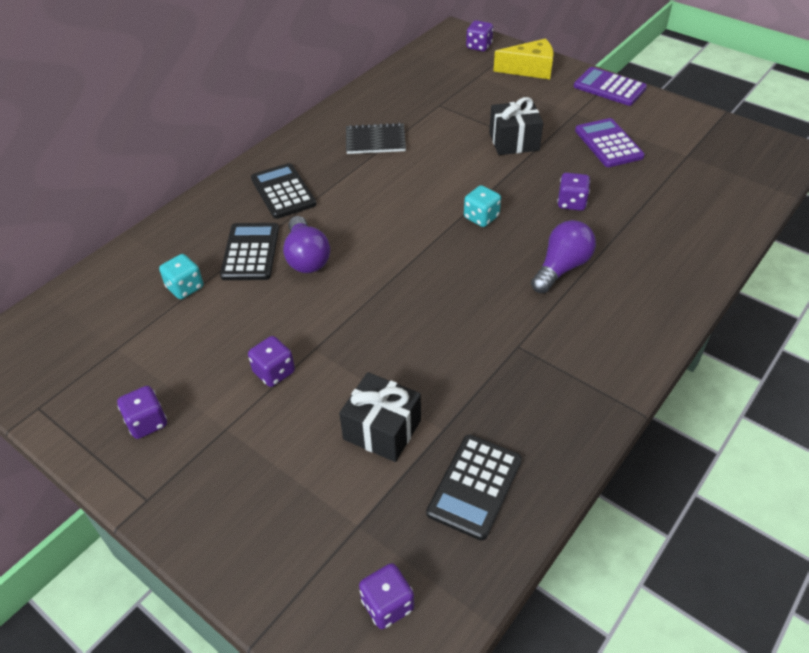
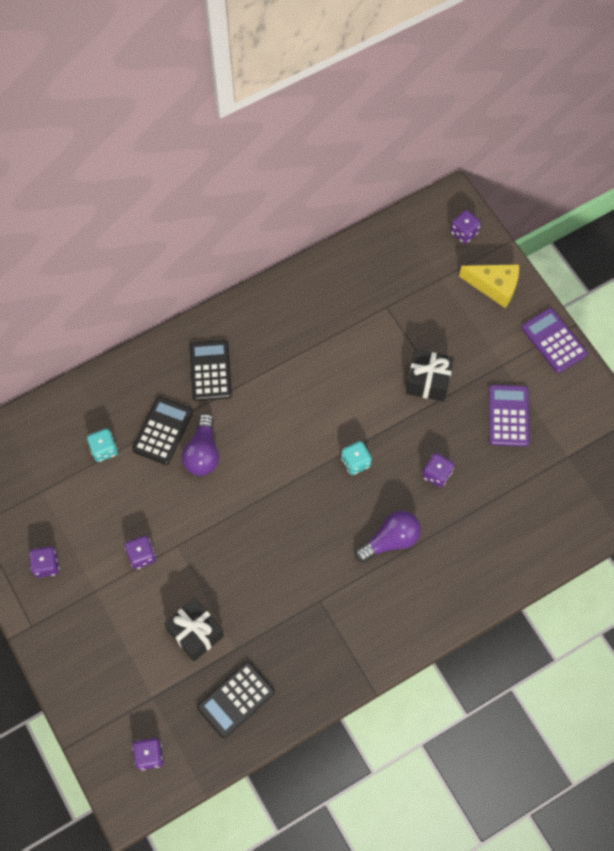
camera: 20 degrees right, 20 degrees up
black notebook [346,123,406,154] -> none

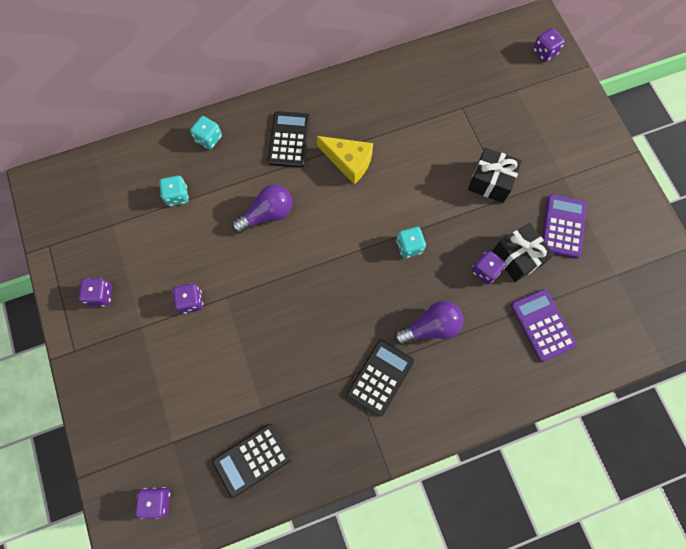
camera: 10 degrees right, 5 degrees up
black calculator [132,396,193,465] -> black calculator moved to [347,340,414,417]
black gift [164,598,224,661] -> black gift moved to [492,223,554,282]
purple light bulb [181,413,219,476] -> purple light bulb turned 135 degrees counterclockwise [232,185,293,233]
yellow cheese [459,264,519,308] -> yellow cheese moved to [317,136,373,184]
purple calculator [521,308,588,373] -> purple calculator moved to [511,289,577,362]
none -> turquoise dice [190,116,222,150]

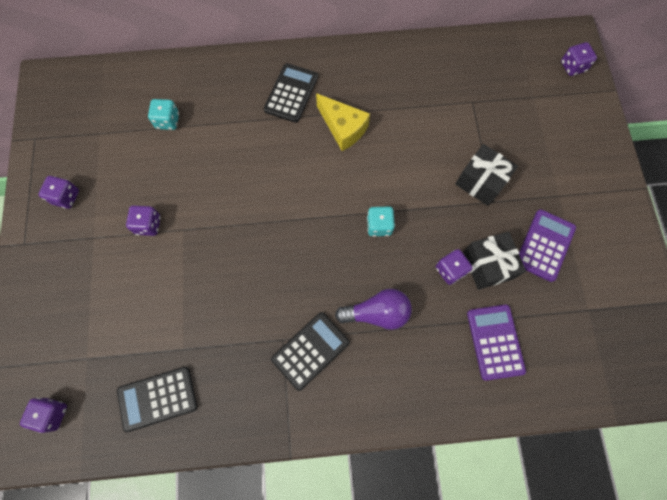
camera: 15 degrees right, 0 degrees up
turquoise dice [190,116,222,150] -> none
purple light bulb [232,185,293,233] -> none

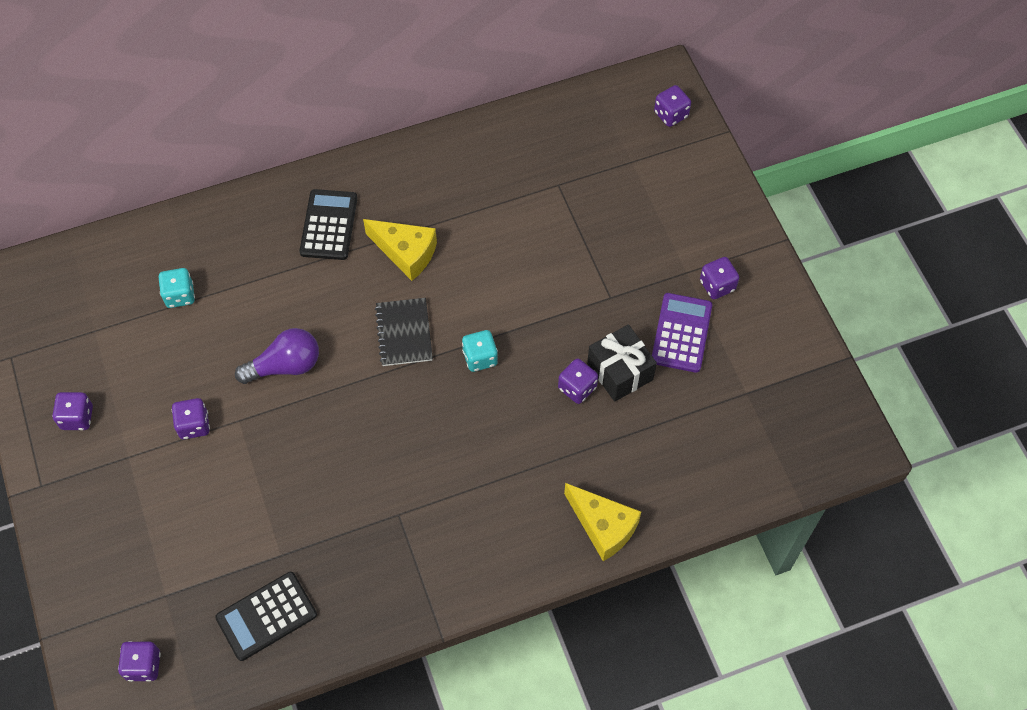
camera: 15 degrees left, 10 degrees down
black calculator [271,312,350,391] -> none
purple light bulb [335,289,412,330] -> purple light bulb moved to [235,328,319,384]
black gift [455,144,518,206] -> none
purple calculator [467,305,526,381] -> none
none -> black notebook [375,298,433,366]
none -> yellow cheese [564,483,641,561]
none -> purple dice [700,257,739,299]

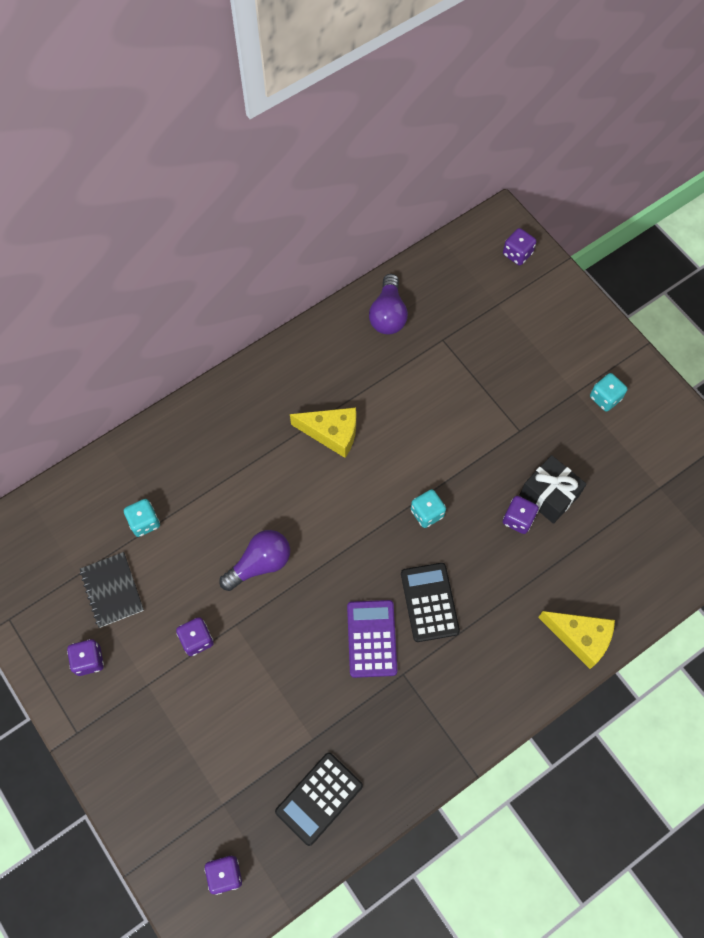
camera: 15 degrees left, 5 degrees up
black calculator [299,189,358,260] -> black calculator moved to [401,563,460,642]
black notebook [375,298,433,366] -> black notebook moved to [80,552,144,628]
purple calculator [652,293,712,373] -> purple calculator moved to [347,600,397,678]
purple dice [700,257,739,299] -> turquoise dice [590,373,627,412]
none -> purple light bulb [369,274,408,334]

